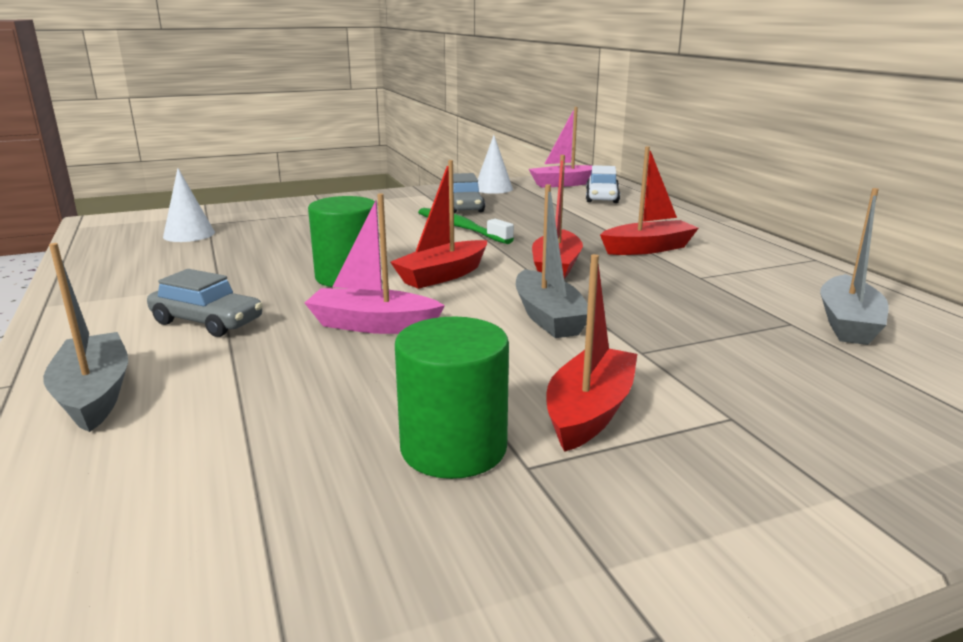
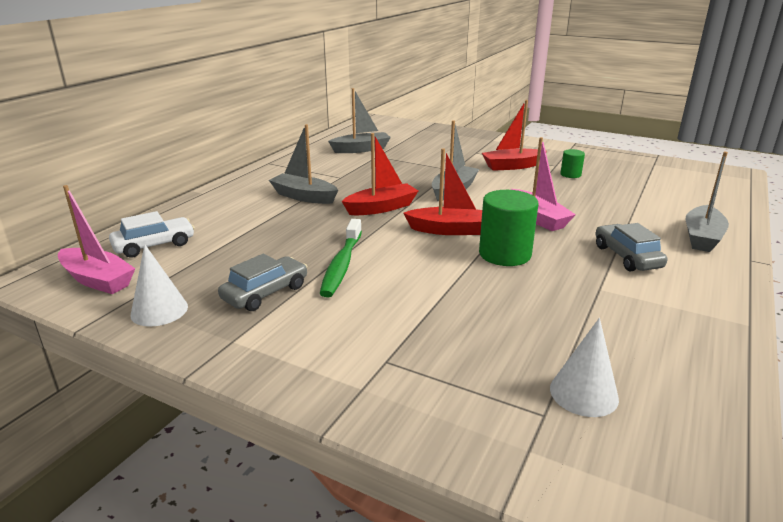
camera: 130 degrees left, 5 degrees up
green cylinder [395,317,509,479] -> green cylinder [560,149,585,178], size x0.52
red boat [600,146,699,255] -> grey boat [269,124,338,204]

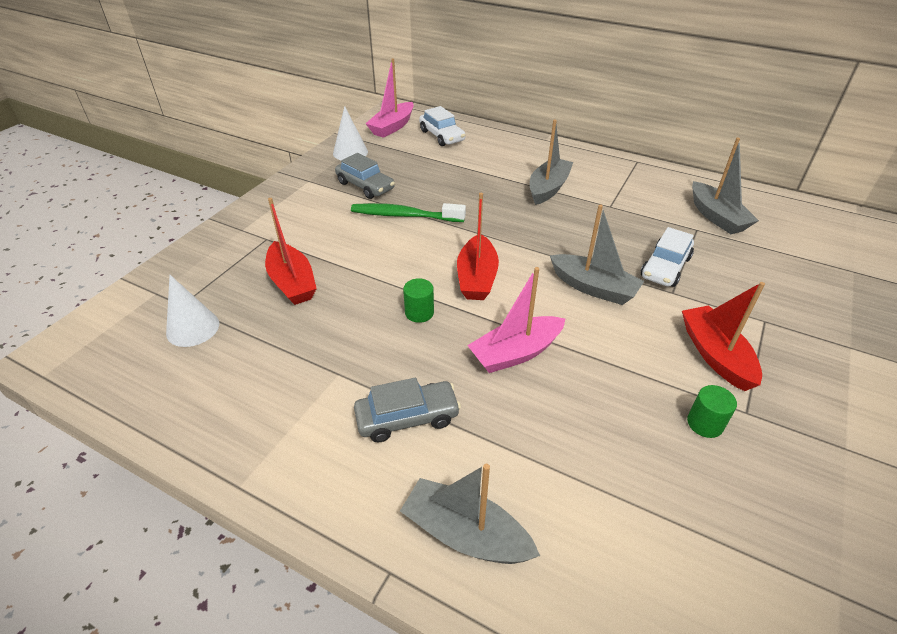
camera: 90 degrees right, 15 degrees up
red boat [342,133,418,215] -> red boat moved to [265,198,317,305]
green cylinder [479,190,538,266] -> green cylinder [403,278,434,323], size x0.52
none -> white car [641,227,694,287]

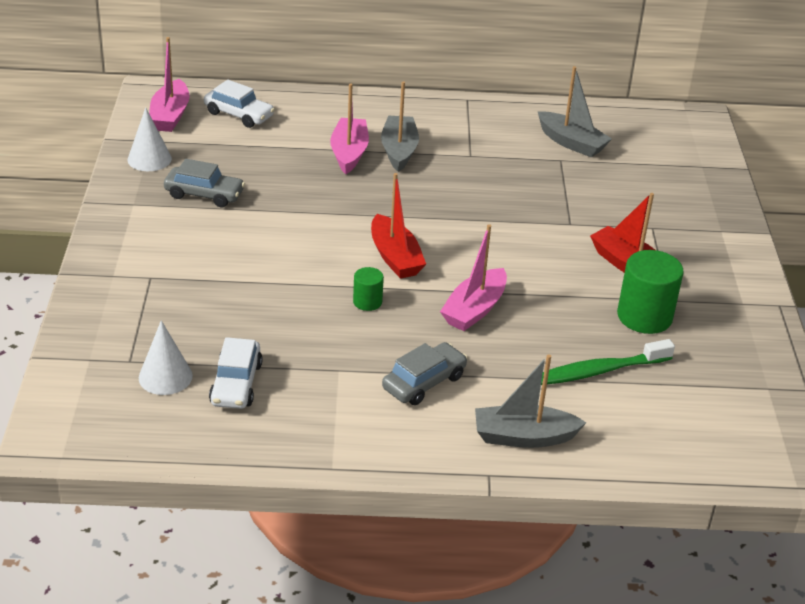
camera: 30 degrees left, 5 degrees down
red boat [265,198,317,305] -> none
green toothbrush [351,203,466,222] -> green toothbrush moved to [541,339,675,385]
grey boat [550,205,644,305] -> none
white car [641,227,694,287] -> white car moved to [209,337,263,409]
green cylinder [687,385,737,438] -> green cylinder [617,250,684,334], size x1.91
none -> pink boat [330,84,369,174]

